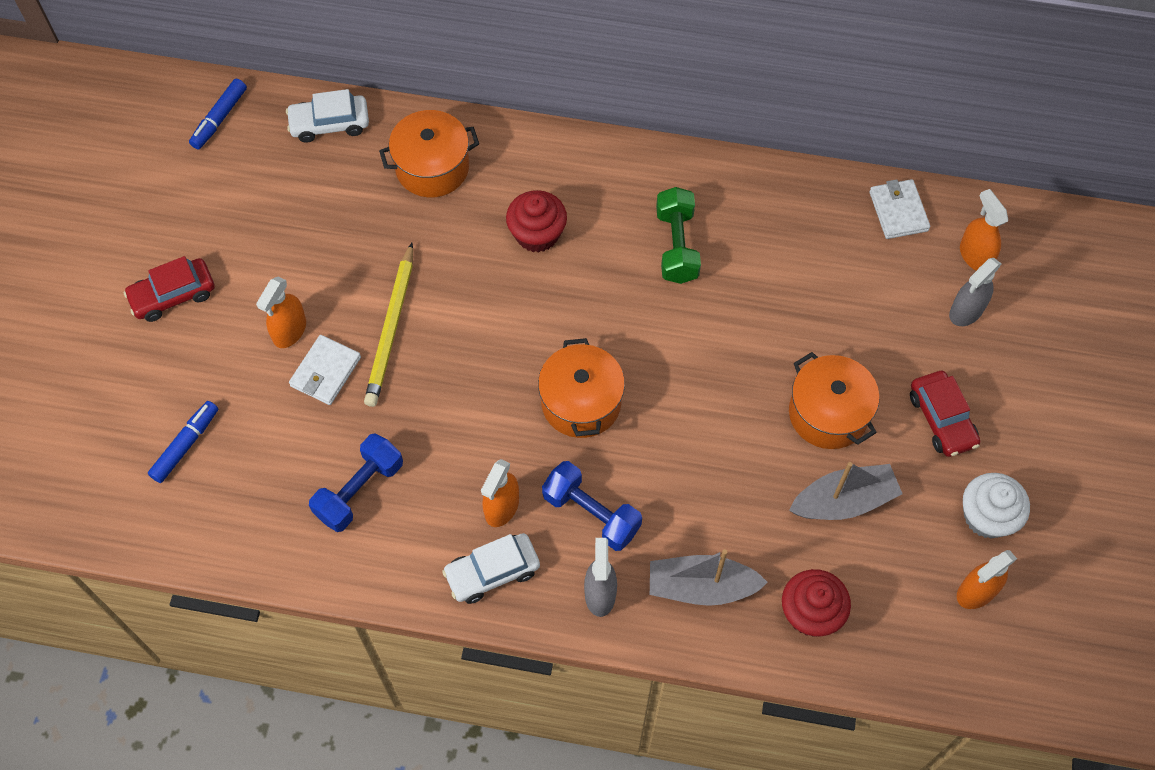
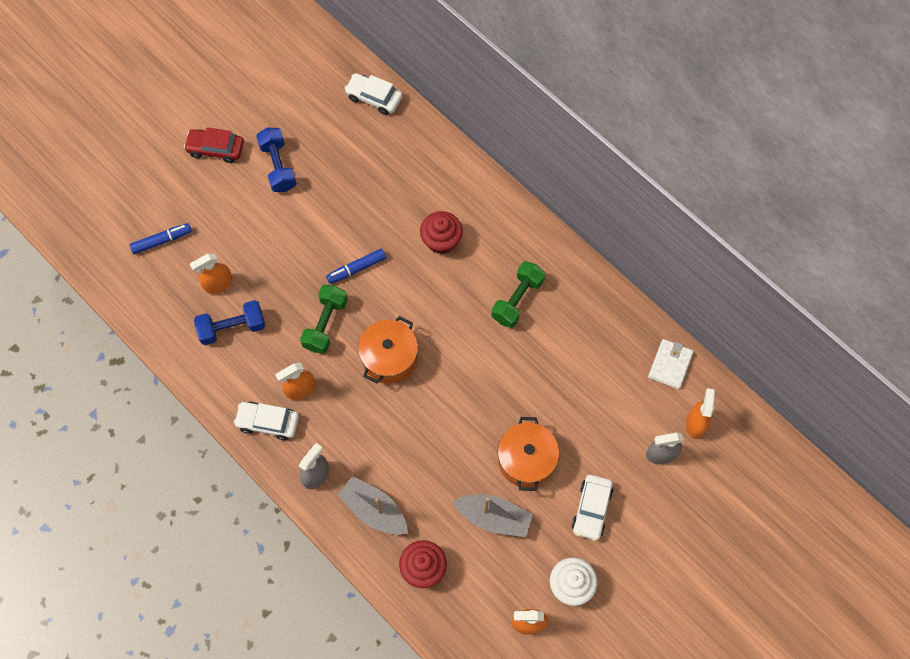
camera: 35 degrees right, 5 degrees up
blue marker [189,79,247,149] -> blue marker moved to [326,249,386,284]
orange spray bottle [256,277,306,348] -> orange spray bottle moved to [190,253,233,294]
white wallet [289,335,361,405] -> none
yellow pencil [364,243,413,407] -> none
orange pot [379,110,479,197] -> none
blue dumbbell [542,461,642,551] -> blue dumbbell moved to [256,128,297,192]
red car [910,371,980,457] -> white car [572,475,613,541]
none -> green dumbbell [300,285,348,354]

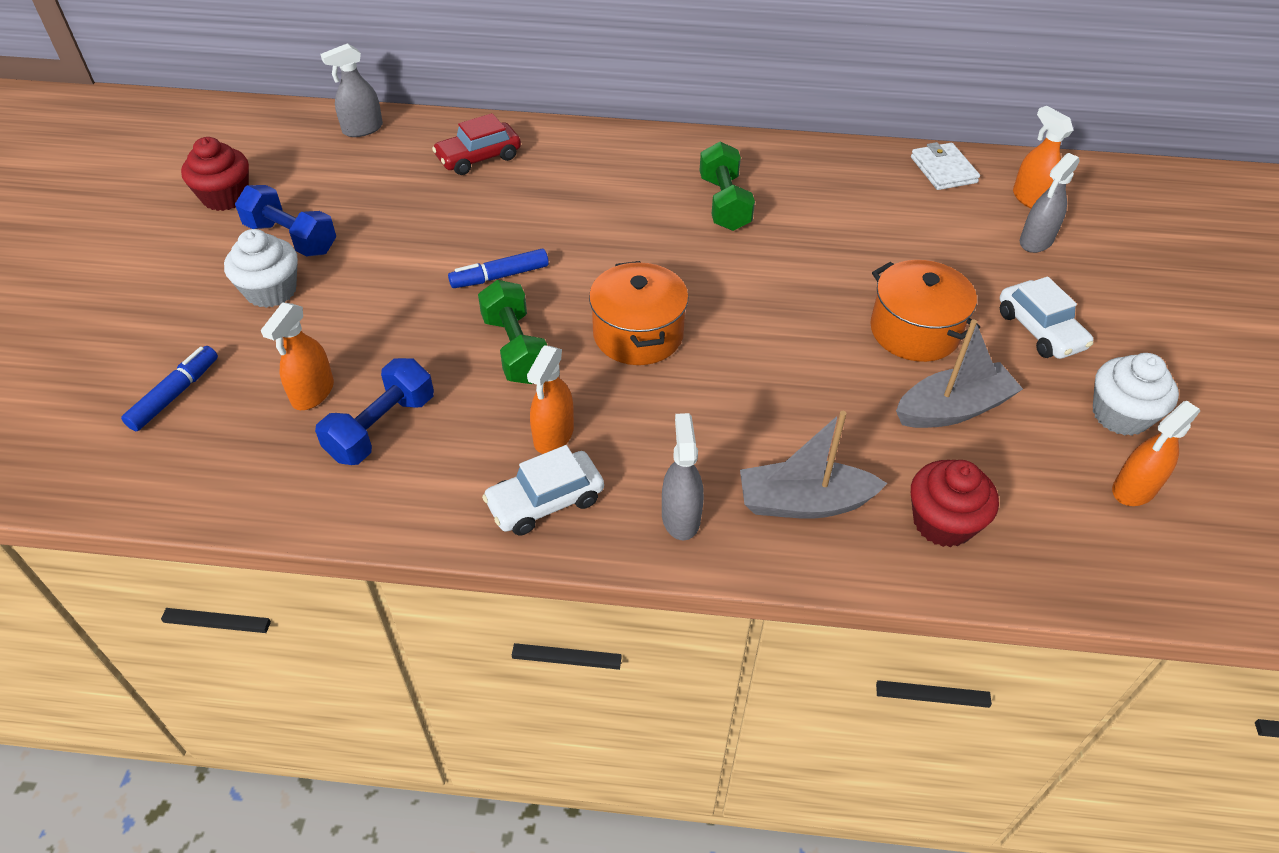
camera: 40 degrees left, 20 degrees down
red car [184,127,244,163] -> red car moved to [432,113,521,175]
blue marker [326,249,386,284] -> blue marker turned 45 degrees clockwise [448,249,549,288]
white car [344,73,403,115] -> grey spray bottle [320,43,383,137]
red cupcake [420,211,463,254] -> red cupcake moved to [181,137,249,211]
none -> white cupcake [224,229,298,308]

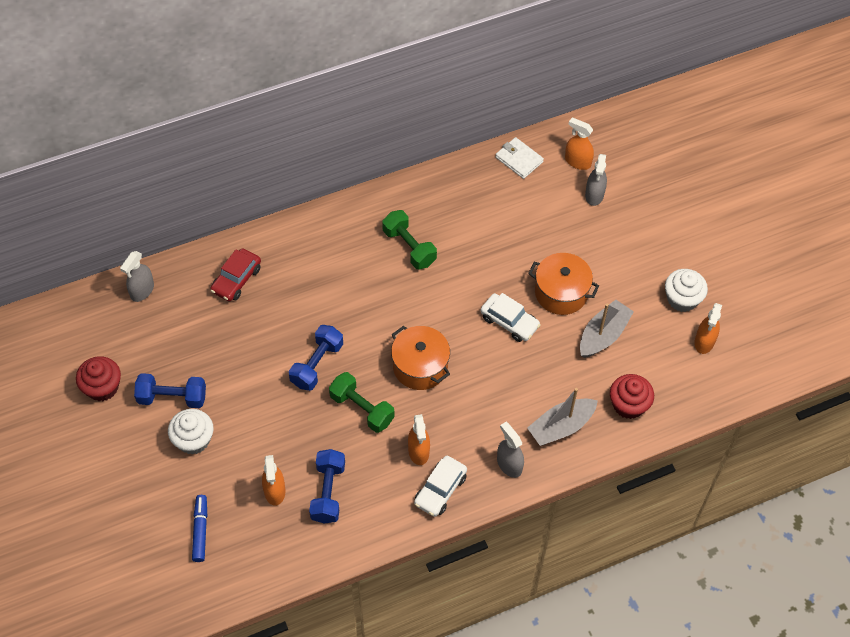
camera: 30 degrees left, 10 degrees up
blue marker [448,249,549,288] -> blue dumbbell [289,325,343,391]
white car [1000,277,1093,359] -> white car moved to [480,293,541,342]

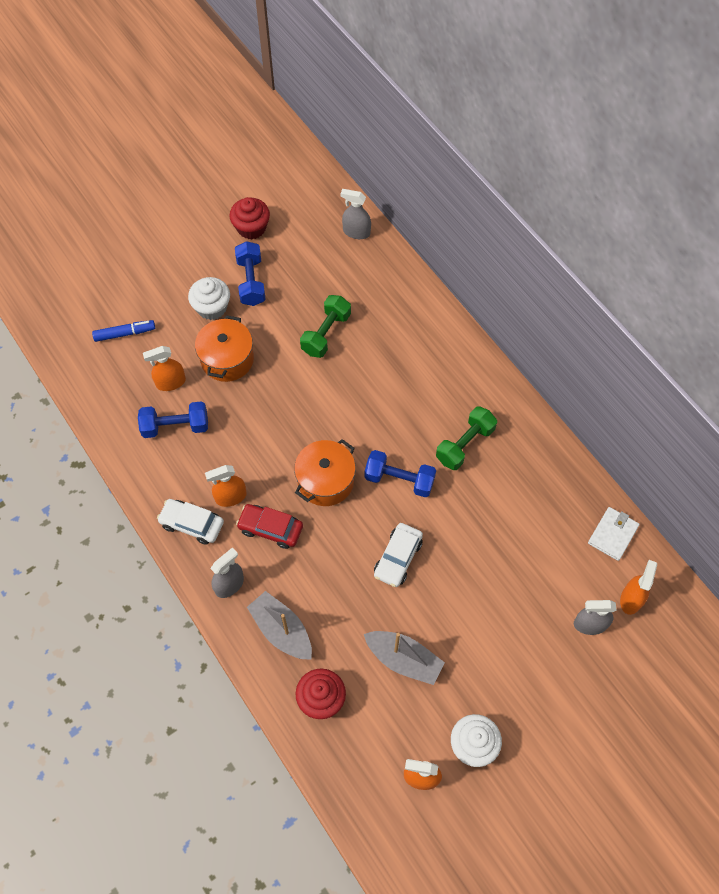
camera: 80 degrees right, 5 degrees up
red car [210,248,261,301] -> red car moved to [236,504,303,549]
blue dumbbell [289,325,343,391] -> blue dumbbell moved to [364,450,436,498]
green dumbbell [329,372,395,433] -> green dumbbell moved to [300,295,351,358]
orange pot [528,253,599,315] -> orange pot moved to [195,315,254,382]

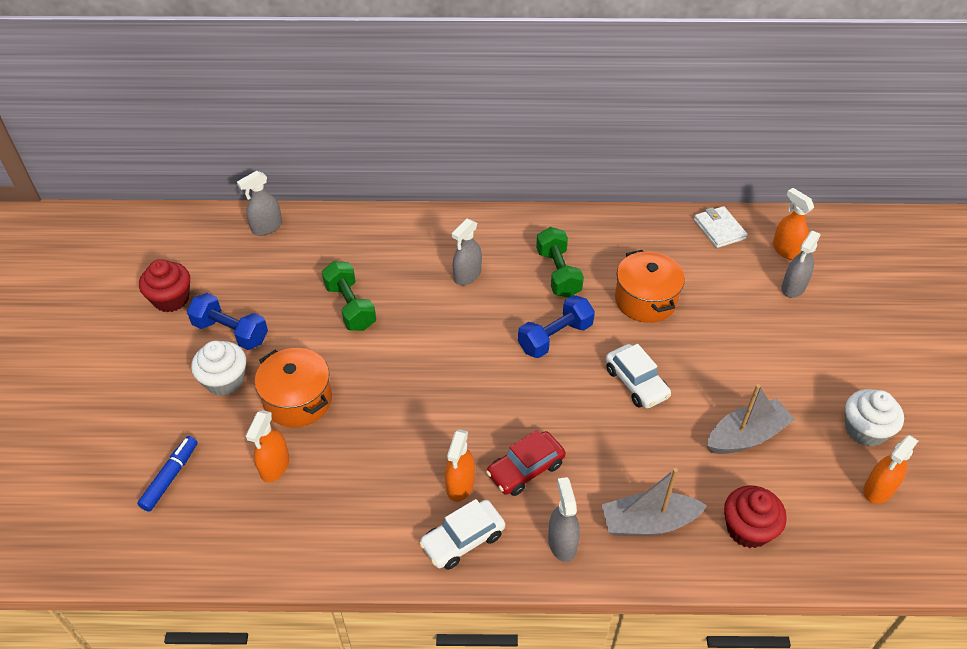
camera: 55 degrees left, 15 degrees down
blue dumbbell [138,401,208,438] -> none
orange pot [294,439,356,506] -> orange pot moved to [615,250,685,323]
none -> grey spray bottle [452,219,482,285]

